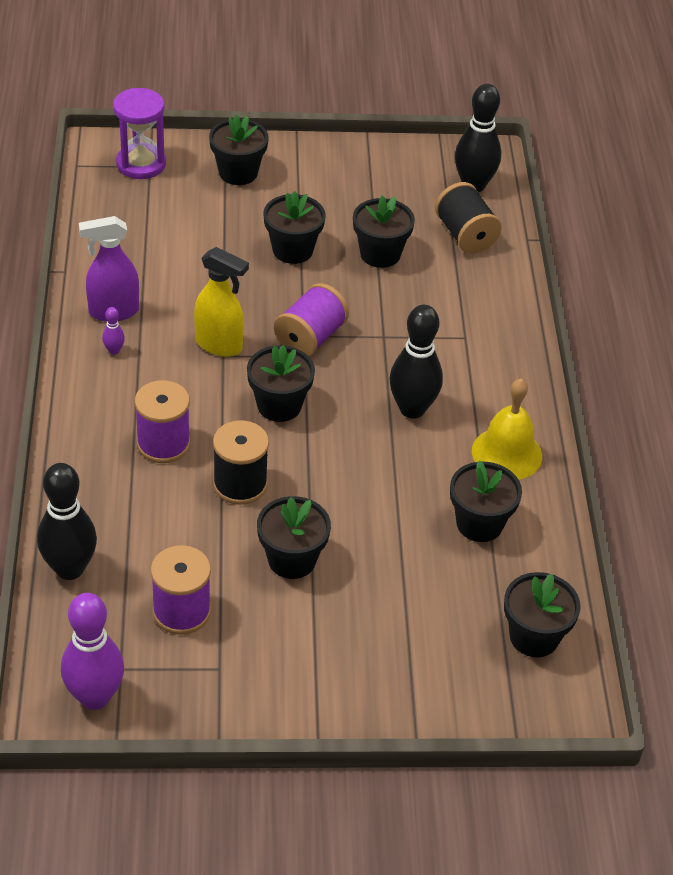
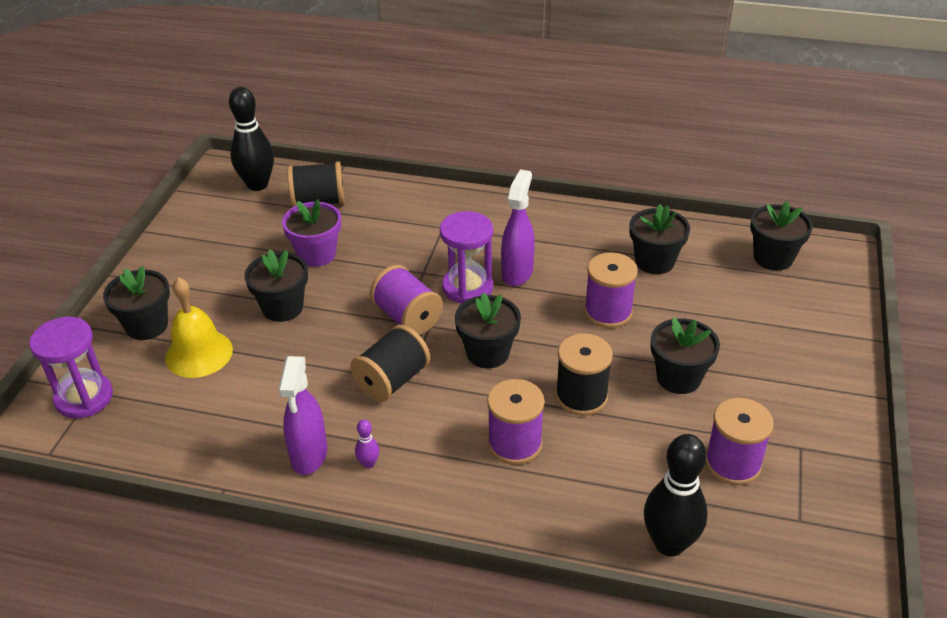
camera: 70 degrees left, 5 degrees down
purple bowling pin [61,593,124,710] -> none
yellow spray bottle [194,247,249,357] -> black spool [350,325,430,402]
black flower pot [353,196,415,268] -> purple flower pot [282,199,341,267]
black bowling pin [389,305,443,418] -> purple spray bottle [501,169,535,286]
yellow bell [472,379,542,480] -> yellow bell moved to [165,277,233,378]
none -> purple hourglass [440,211,493,304]
none -> purple spool [584,252,638,328]

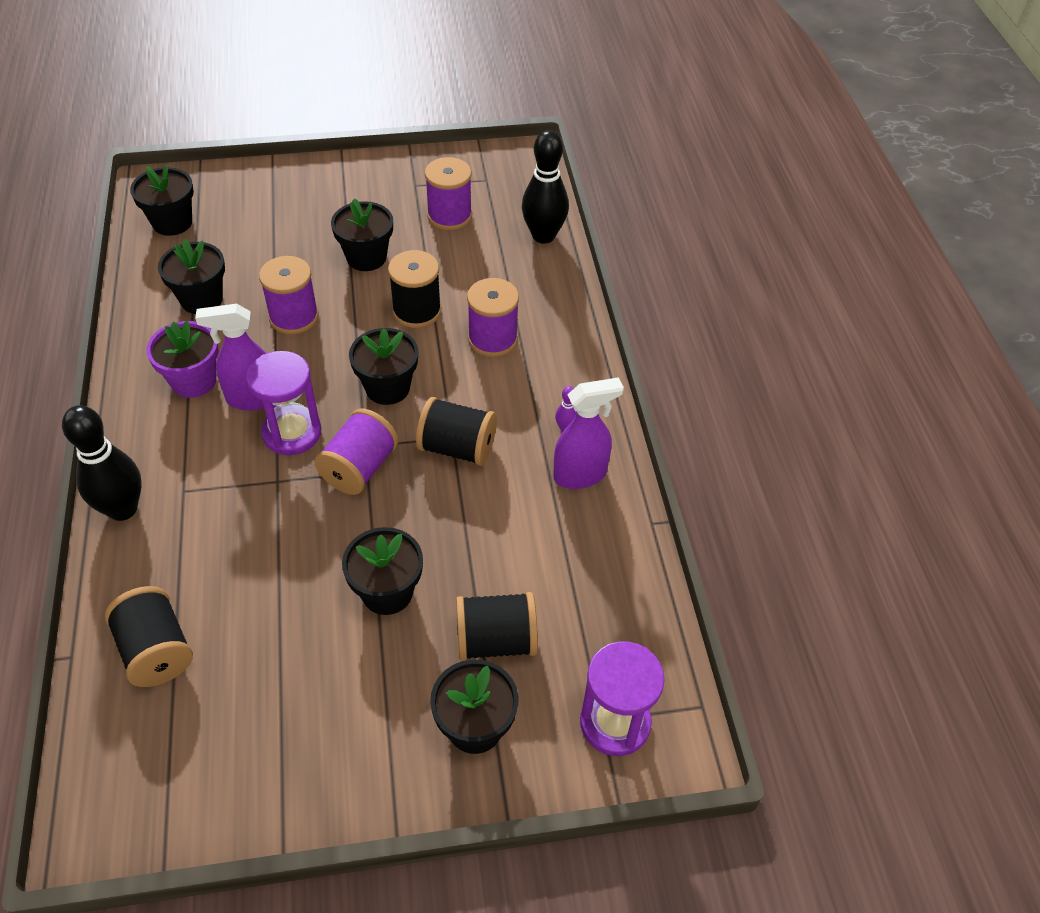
camera: 115 degrees left, 10 degrees up
yellow bell [165,277,233,378] -> black spool [456,592,538,661]
black bowling pin [229,87,274,191] -> black bowling pin moved to [62,405,142,521]
purple flower pot [282,199,341,267] -> purple flower pot moved to [146,321,219,398]

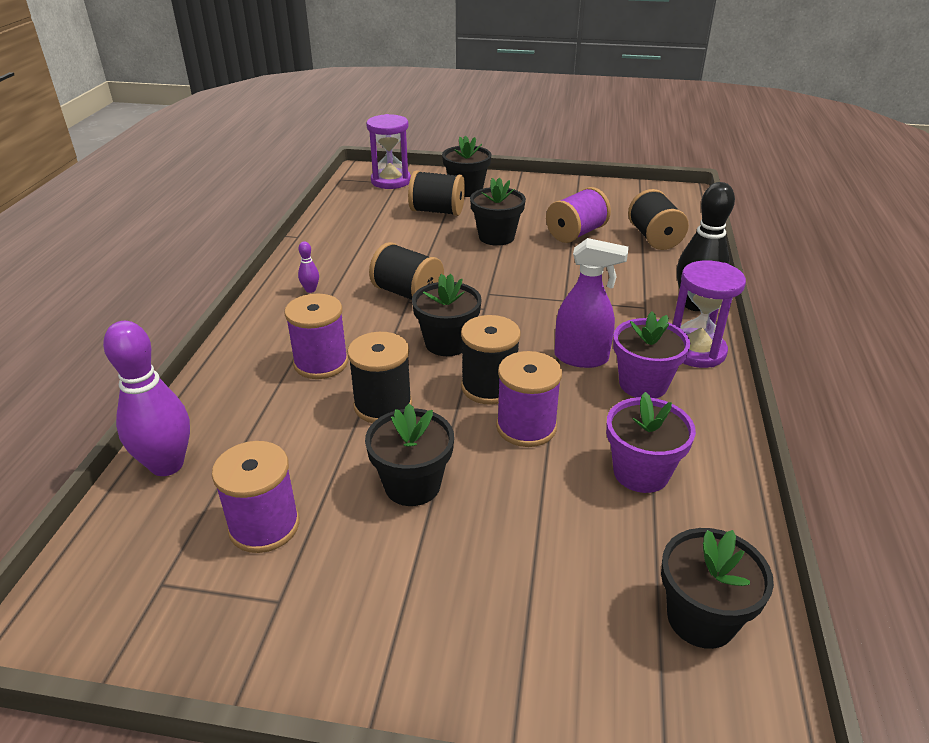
camera: 160 degrees left, 15 degrees down
black flower pot [158,239,225,314] -> purple flower pot [606,392,696,493]
purple hourglass [246,351,322,455] -> purple hourglass moved to [673,260,746,368]
purple spool [314,409,399,495] -> purple spool moved to [546,187,611,243]
black bowling pin [522,130,569,244] -> purple bowling pin [103,321,190,476]
purple spray bottle [553,377,624,489] -> none
none -> black spool [461,315,521,405]

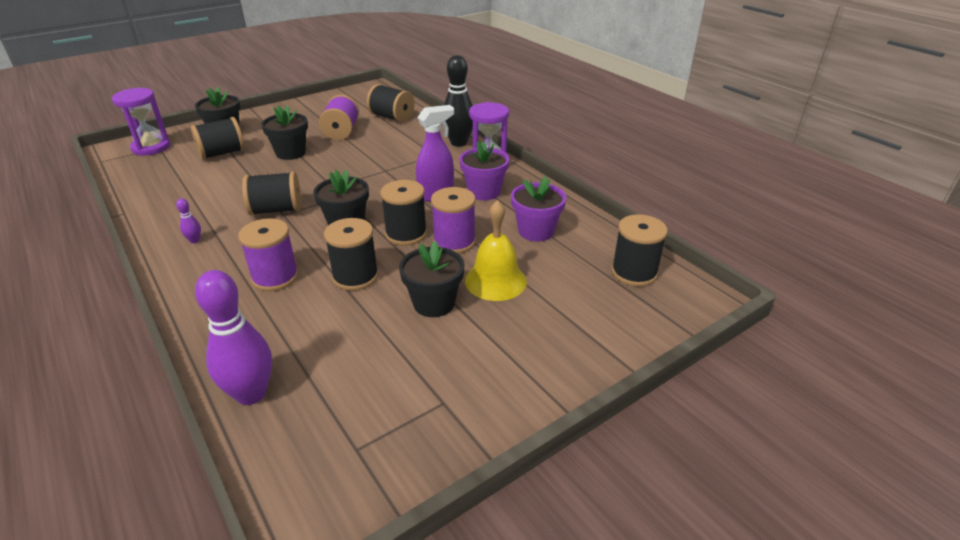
camera: 45 degrees left, 0 degrees up
purple spool [212,441,300,553] -> none
black flower pot [661,528,774,649] -> black spool [611,214,668,287]
none -> yellow bell [465,200,527,301]

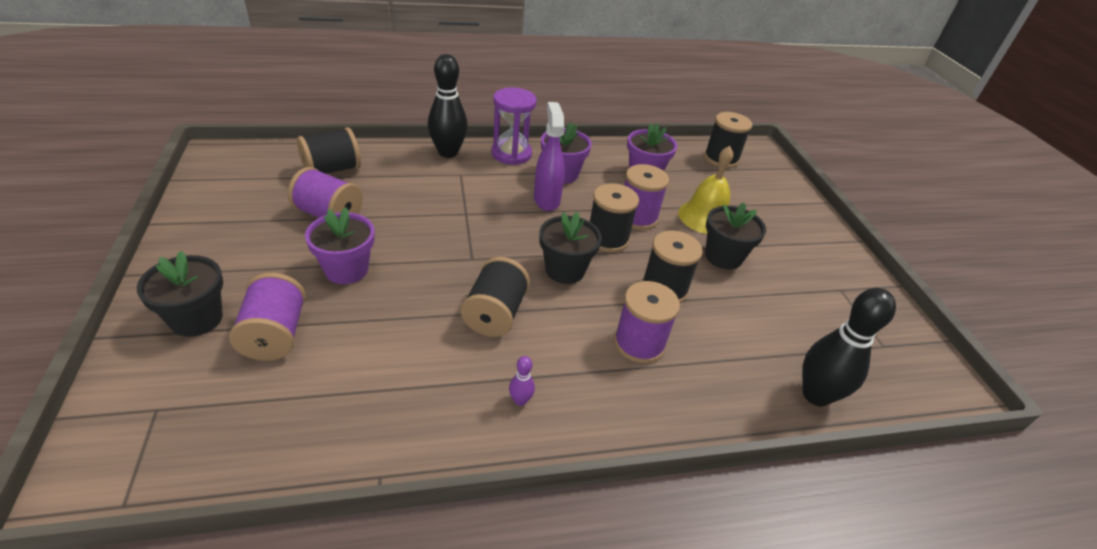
camera: 70 degrees left, 5 degrees up
purple hourglass [112,88,171,156] -> none
black spool [190,117,245,160] -> purple spool [229,273,306,361]
purple bowling pin [195,270,272,405] -> black bowling pin [802,288,896,407]
black flower pot [261,105,308,160] -> purple flower pot [305,207,375,284]

